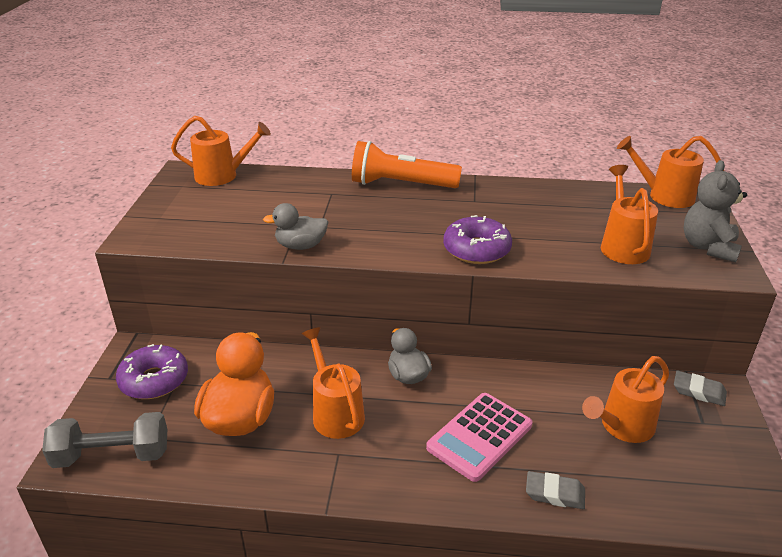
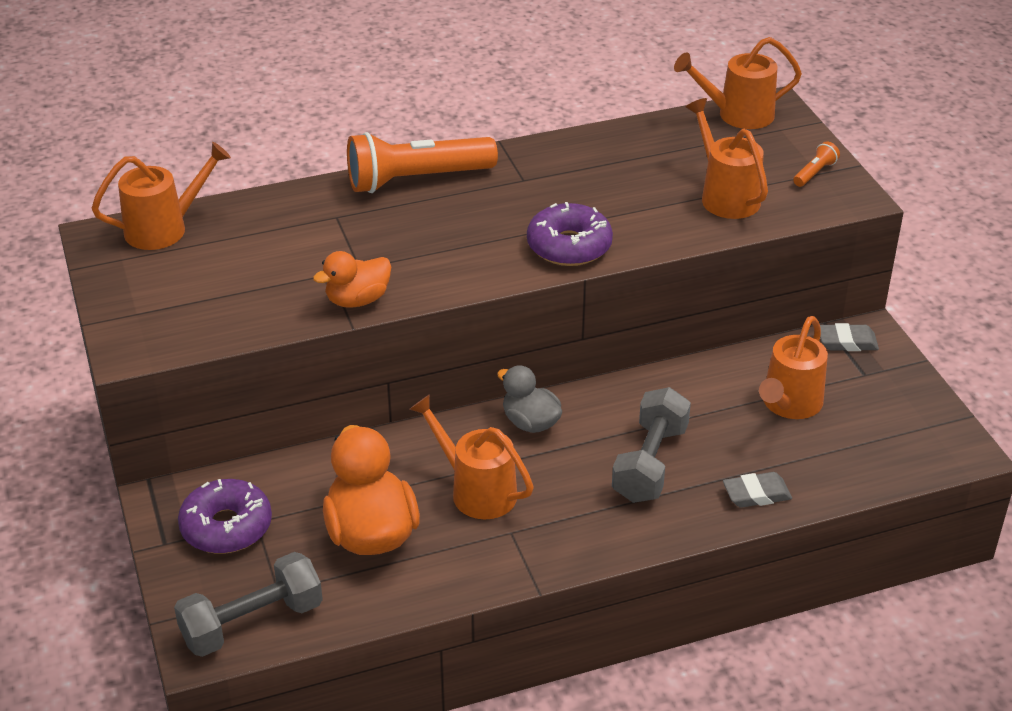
camera: 25 degrees left, 5 degrees up
grey duck [263,203,328,250] -> orange duck [313,251,391,308]
pink calculator [426,393,532,482] -> grey dumbbell [612,387,691,503]
grey teddy bear [684,160,747,262] -> orange flashlight [793,142,840,187]

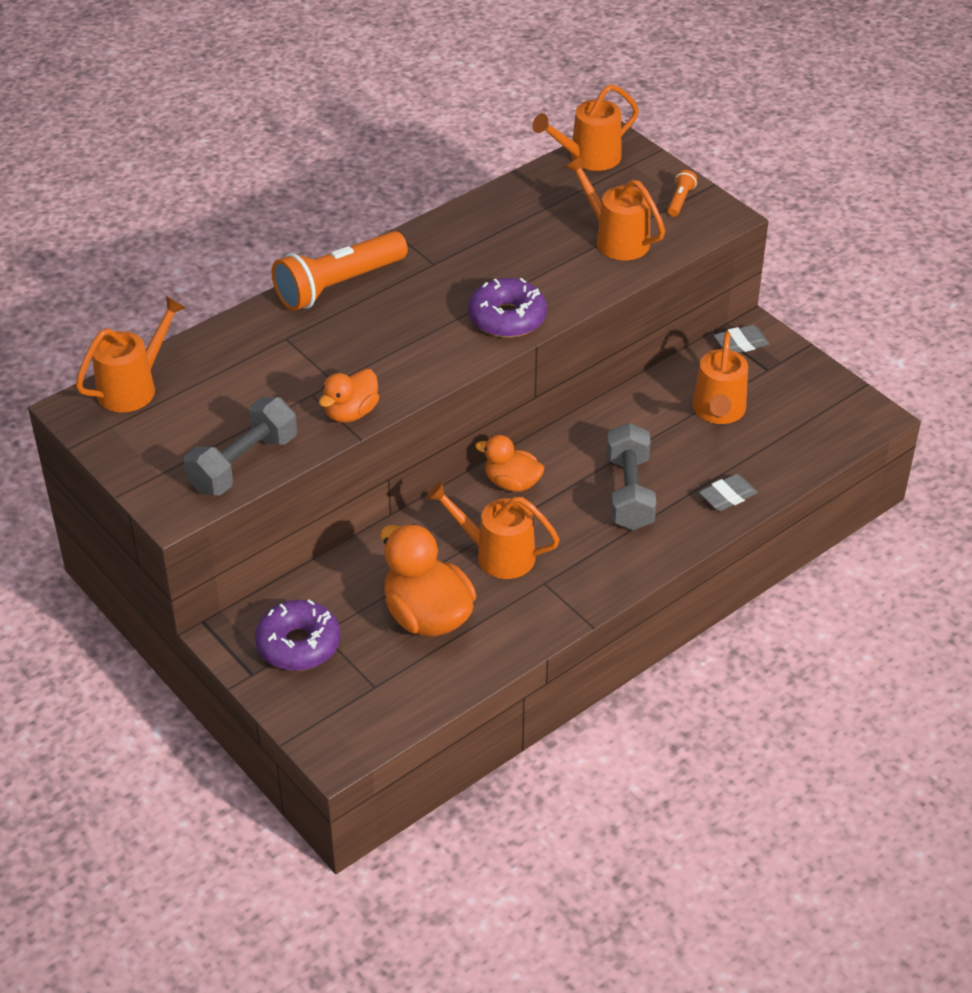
camera: 20 degrees left, 5 degrees up
grey dumbbell [174,552,323,657] -> grey dumbbell moved to [184,397,297,495]
grey duck [497,365,562,433] -> orange duck [475,435,544,492]

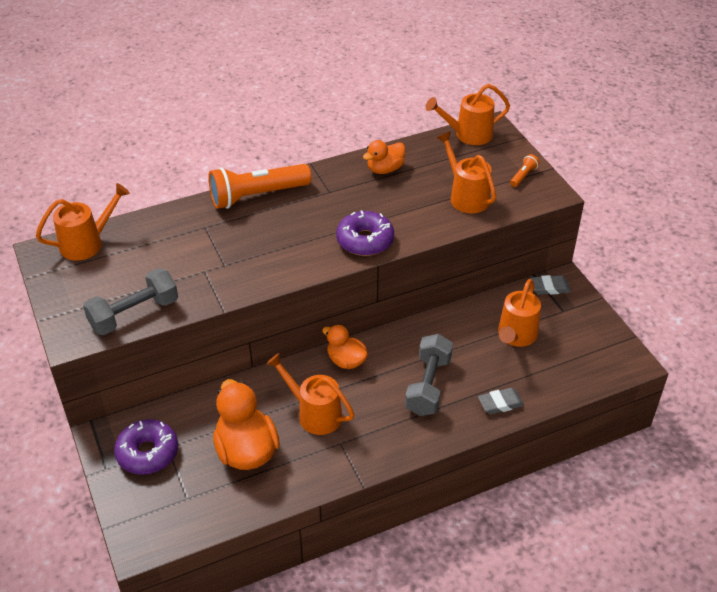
camera: 15 degrees right, 0 degrees up
orange duck [319,369,379,423] -> orange duck moved to [363,140,406,174]

